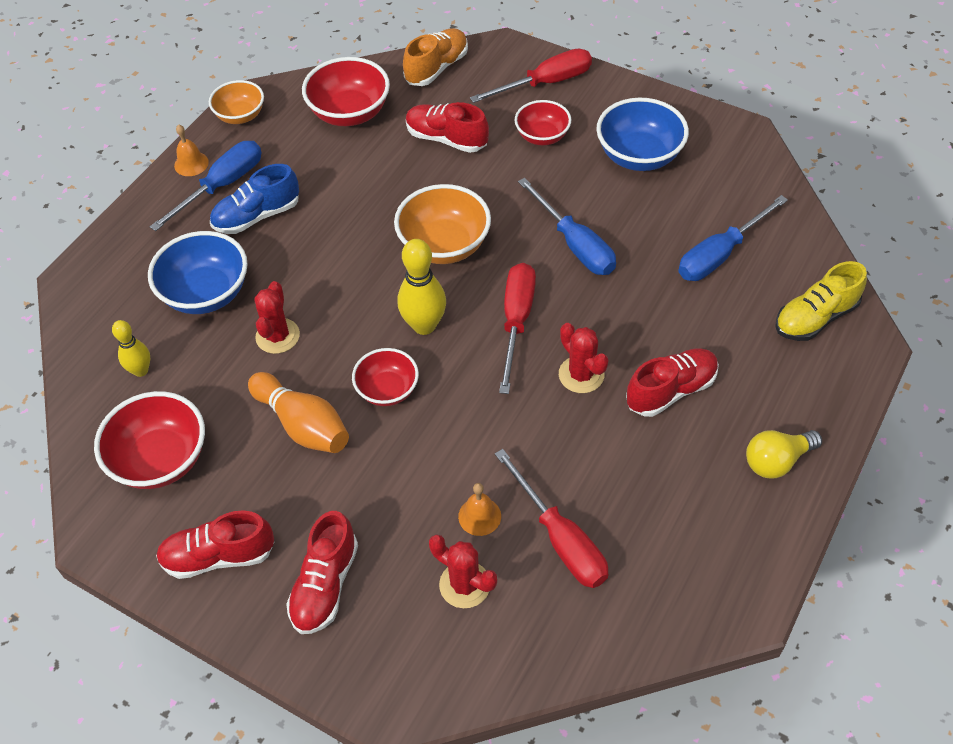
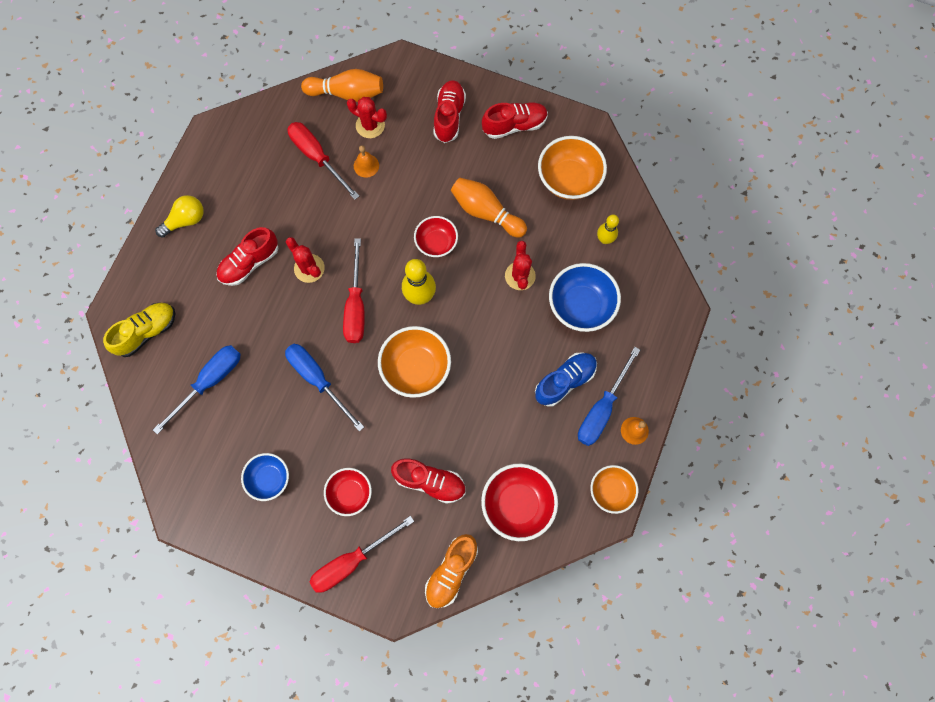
camera: 170 degrees right, 20 degrees up
red bowl [94,391,205,489] -> orange bowl [538,136,607,200]
blue bowl [596,97,689,171] -> blue bowl [241,453,289,501], size x0.64
none -> orange bowling pin [301,69,383,102]

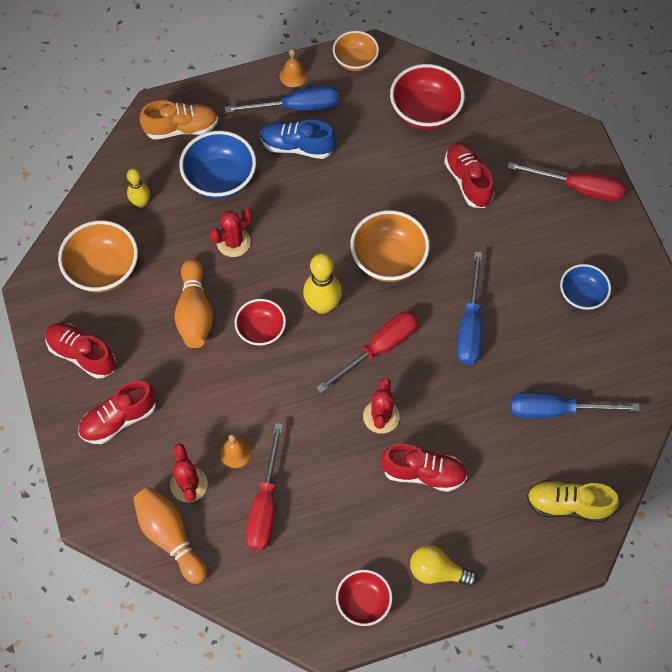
camera: 130 degrees left, 10 degrees down
red bowl [324,468,372,516] -> red bowl moved to [336,570,392,626]
orange shoe [425,534,478,608] -> orange shoe moved to [140,100,218,140]

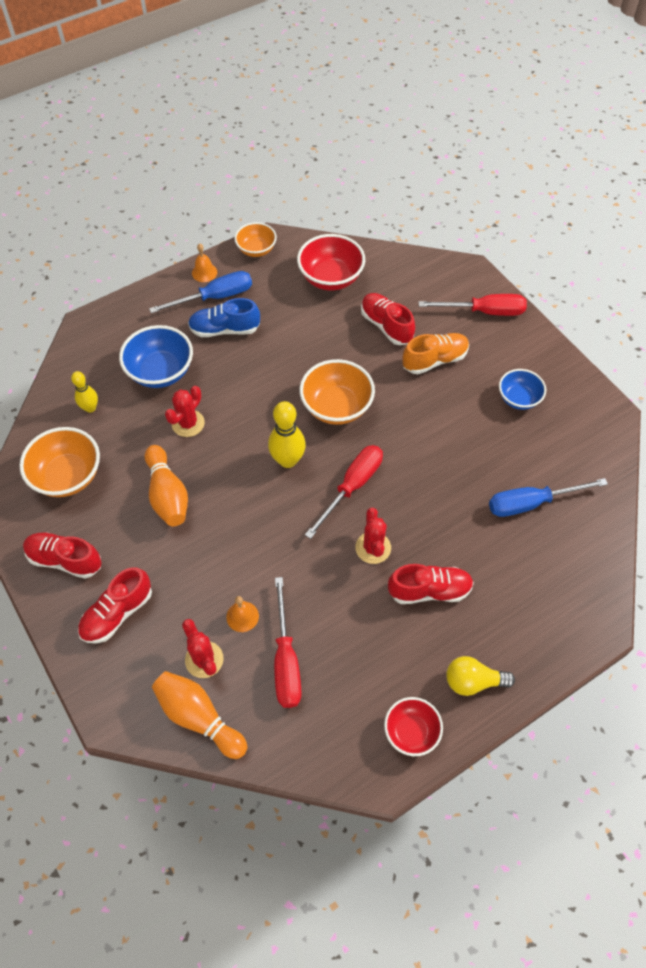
camera: 15 degrees left, 5 degrees down
orange shoe [140,100,218,140] -> orange shoe moved to [402,333,469,374]
red bowl [235,299,286,346] -> none
blue screwdriver [457,252,482,365] -> none
yellow shoe [527,480,619,522] -> none

